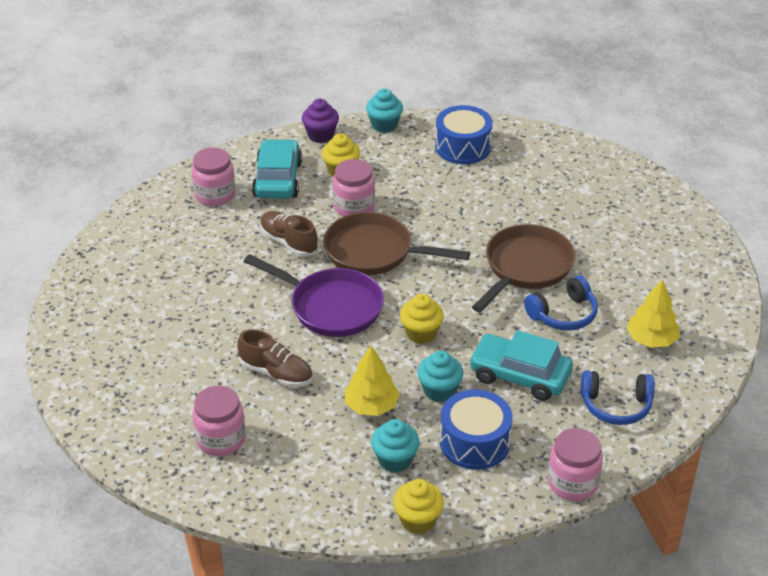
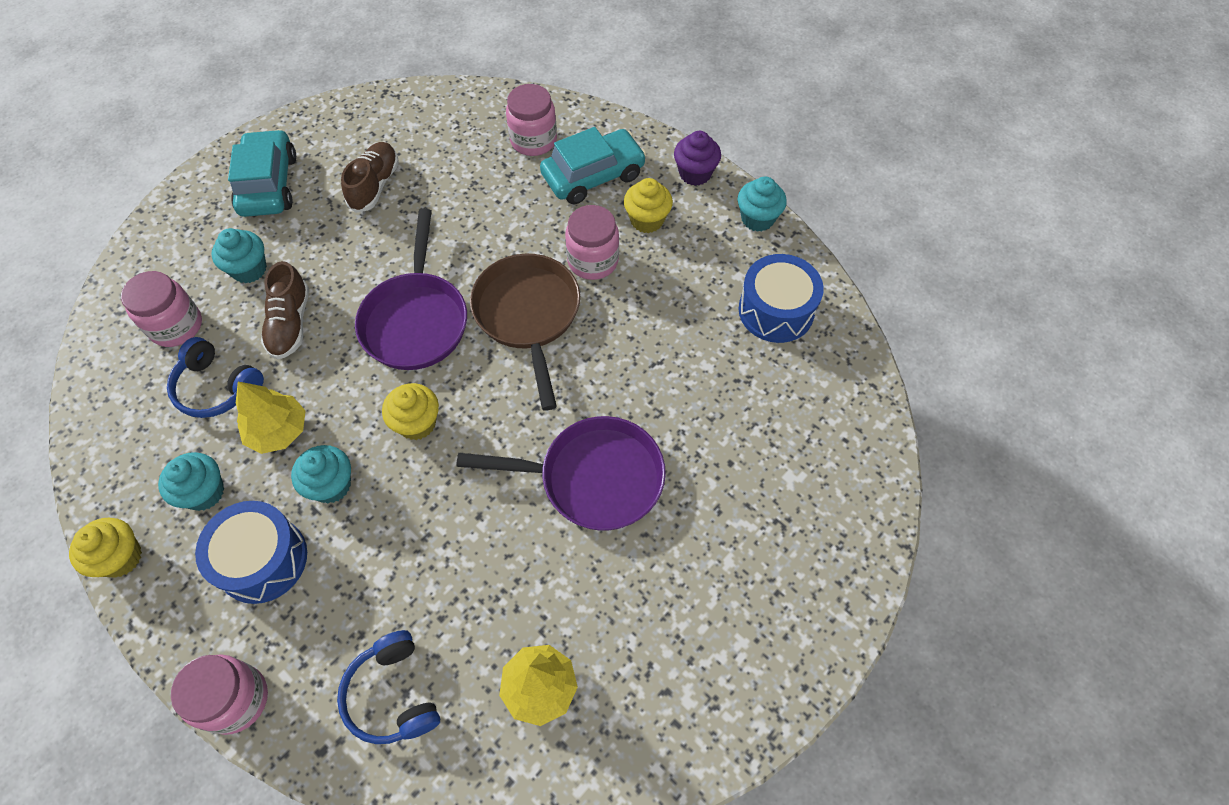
camera: 60 degrees right, 20 degrees up
brown shoe [260,211,318,257] -> brown shoe moved to [341,142,399,213]
turquoise car [469,330,573,401] -> turquoise car moved to [228,129,296,217]
brown pan [472,224,575,312] -> purple pan [456,416,666,531]
blue headphones [524,275,598,331] -> blue headphones moved to [167,337,264,418]
none -> turquoise cupcake [212,228,267,283]

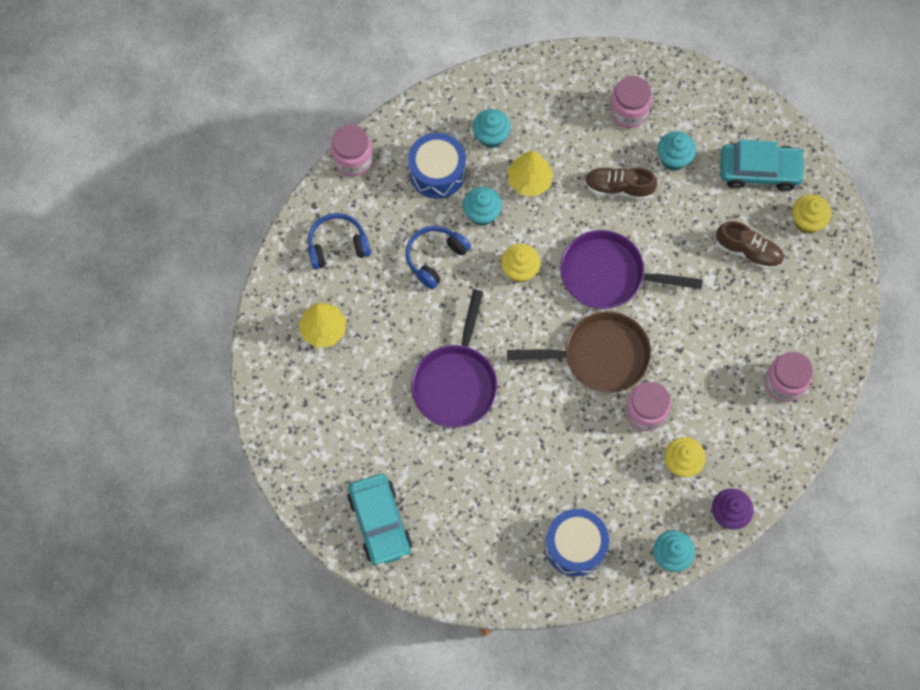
camera: 100 degrees right, 10 degrees up
yellow cupcake [69,518,142,578] -> yellow cupcake moved to [792,194,831,234]
blue headphones [167,337,264,418] -> blue headphones moved to [405,226,471,289]
turquoise car [540,127,647,204] -> turquoise car moved to [347,474,412,567]

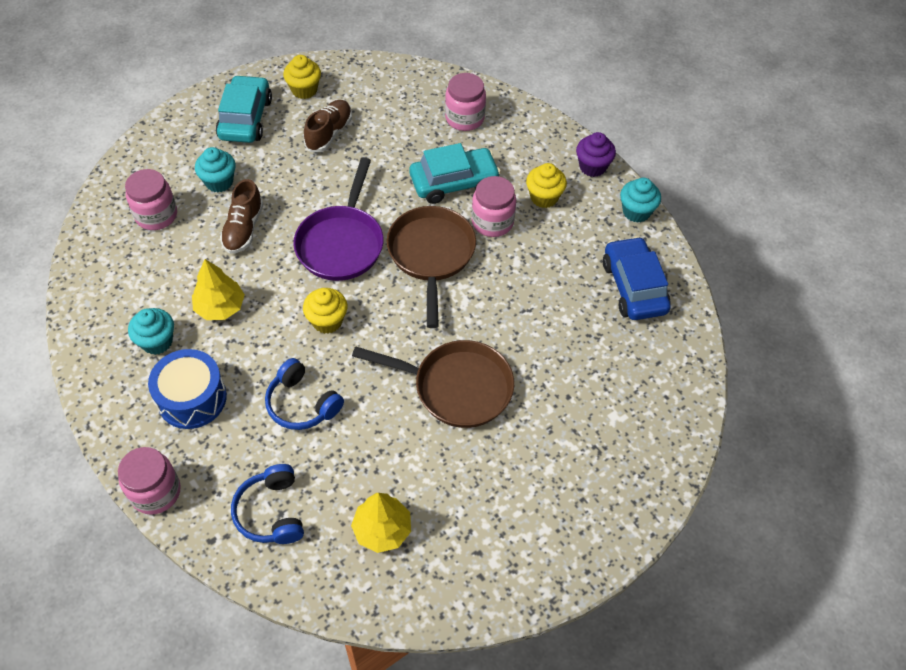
camera: 90 degrees left, 15 degrees down
turquoise car [347,474,412,567] -> turquoise car moved to [410,143,501,204]
purple pan [411,289,497,428] -> brown pan [352,340,514,428]
turquoise cupcake [463,187,502,226] -> none
blue drum [545,509,609,577] -> blue car [603,236,671,320]

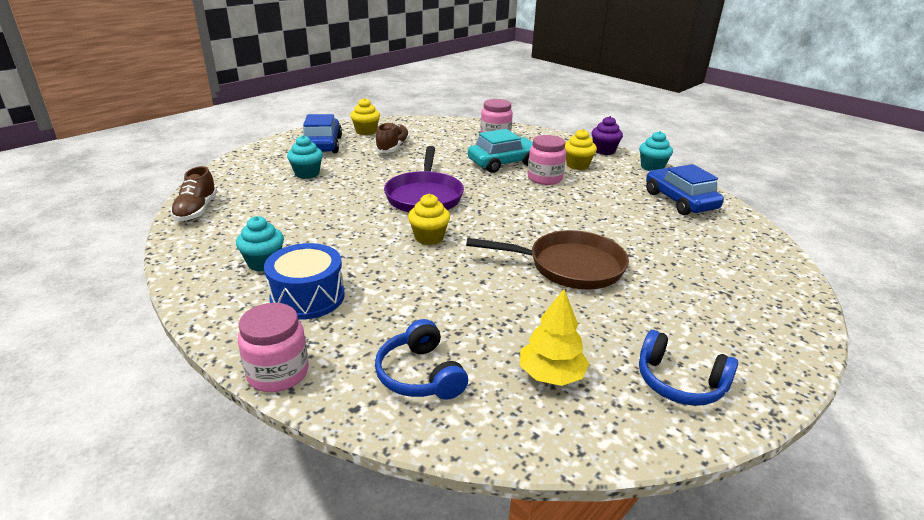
camera: 10 degrees left, 25 degrees down
pink jar [125,169,177,230] -> none
yellow tree [192,259,245,320] -> none
turquoise car [216,75,272,143] -> blue car [303,114,342,153]
brown shoe [220,179,263,254] -> brown shoe moved to [171,166,217,221]
blue headphones [265,358,344,430] -> blue headphones moved to [639,330,738,406]
brown pan [387,206,476,328] -> none

